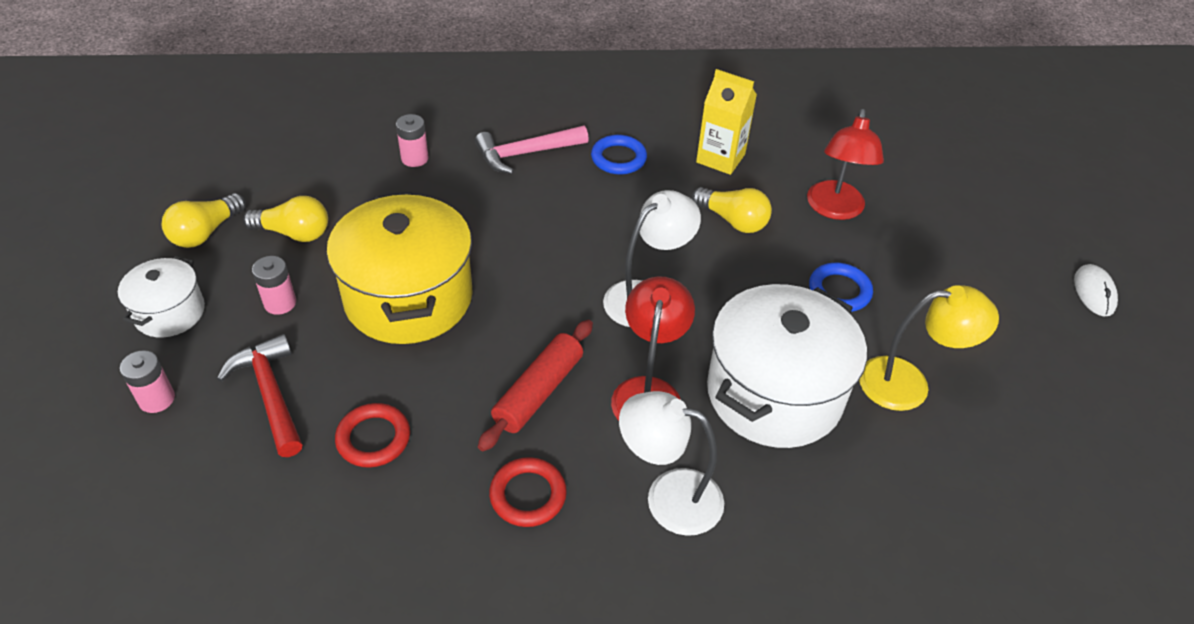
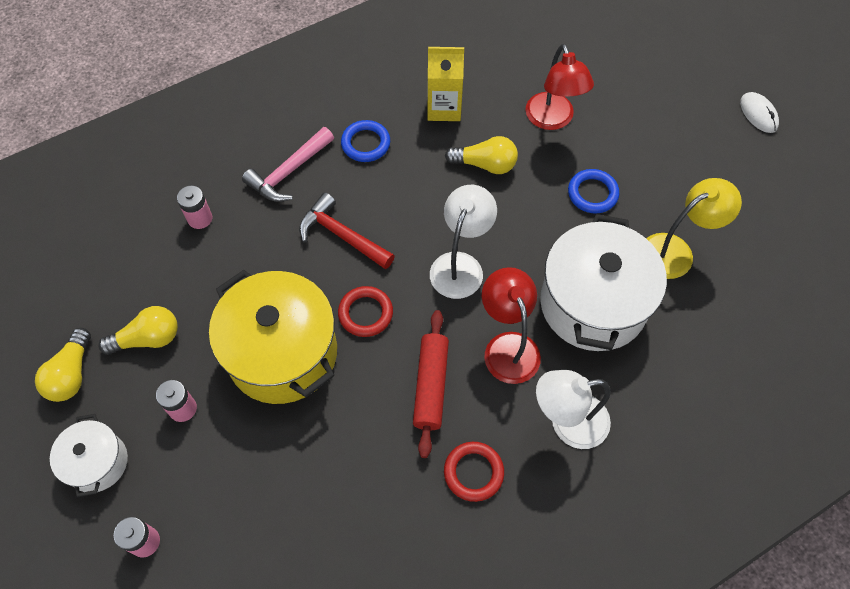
camera: 25 degrees left, 15 degrees up
red hammer [217,334,302,457] -> red hammer moved to [299,192,395,269]
red ring [335,403,410,467] -> red ring moved to [338,286,393,337]

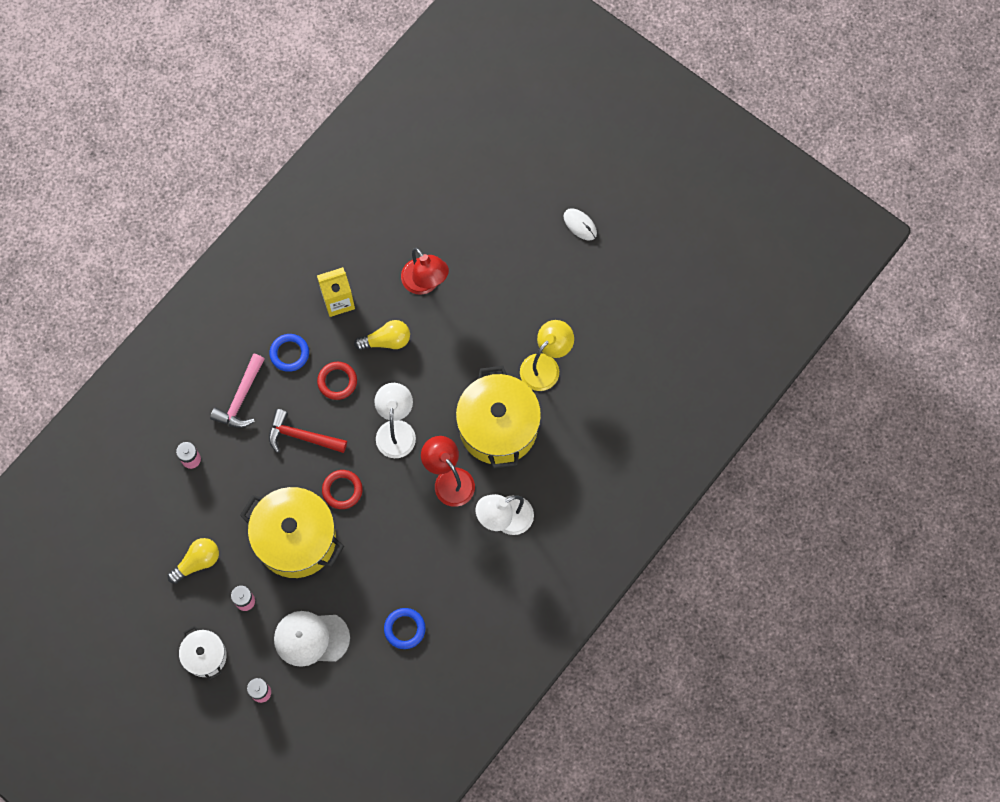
camera: 20 degrees left, 10 degrees up
yellow light bulb [35,328,91,402] -> none
red rolling pin [413,310,449,458] -> none
red ring [444,442,504,502] -> red ring moved to [317,362,357,400]
white pot [540,214,667,351] -> yellow pot [456,366,541,469]
blue ring [568,169,619,214] -> blue ring moved to [384,608,426,649]
none -> white cap [274,611,350,667]

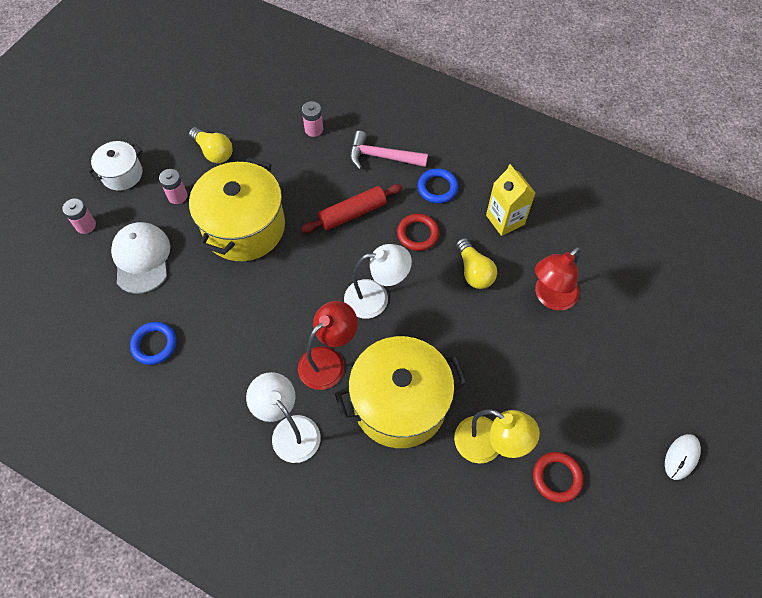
camera: 80 degrees right, 10 degrees down
red hammer [269,409,347,453] -> red rolling pin [301,184,403,233]
red ring [322,470,362,509] -> red ring moved to [533,452,584,503]

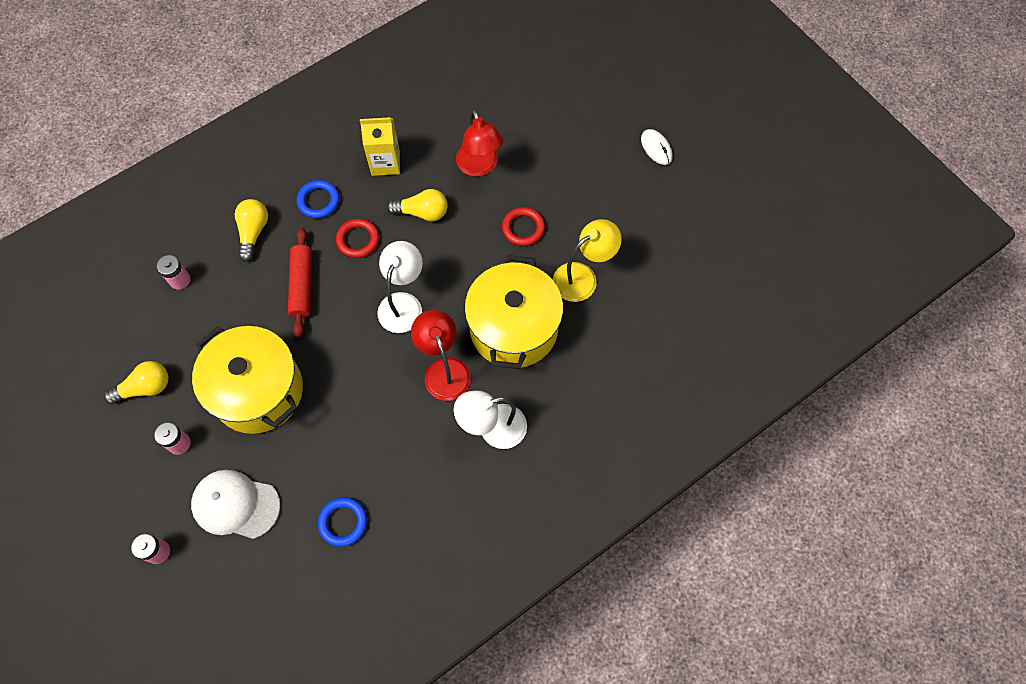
camera: 65 degrees left, 5 degrees up
white pot [88,141,142,191] -> none
pink hammer [350,131,428,169] -> yellow light bulb [235,199,268,262]
red ring [533,452,584,503] -> red ring moved to [502,207,545,246]

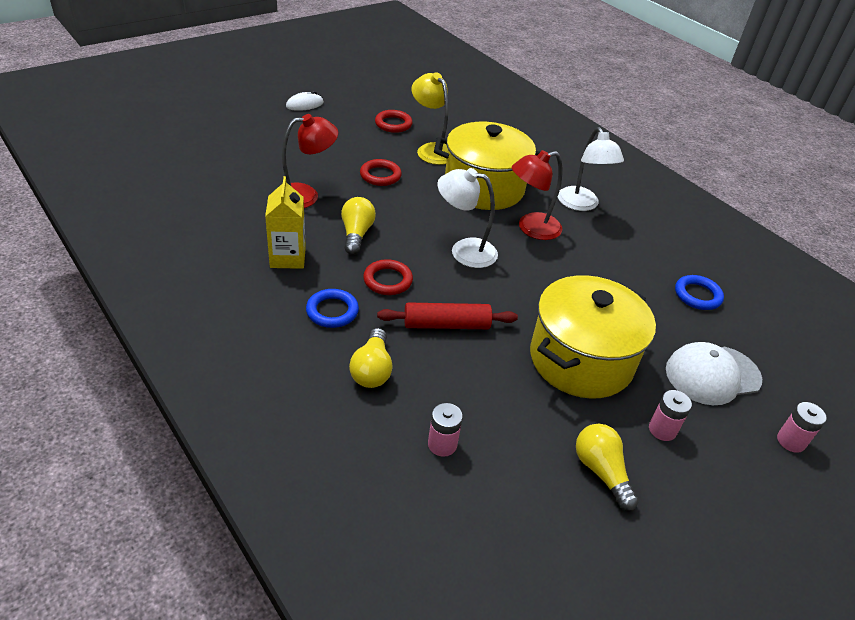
camera: 95 degrees left, 25 degrees down
white cap [191,469,280,539] -> white cap turned 60 degrees clockwise [666,342,762,405]
yellow light bulb [235,199,268,262] -> yellow light bulb turned 90 degrees counterclockwise [349,328,393,388]
none -> red ring [375,110,413,133]

